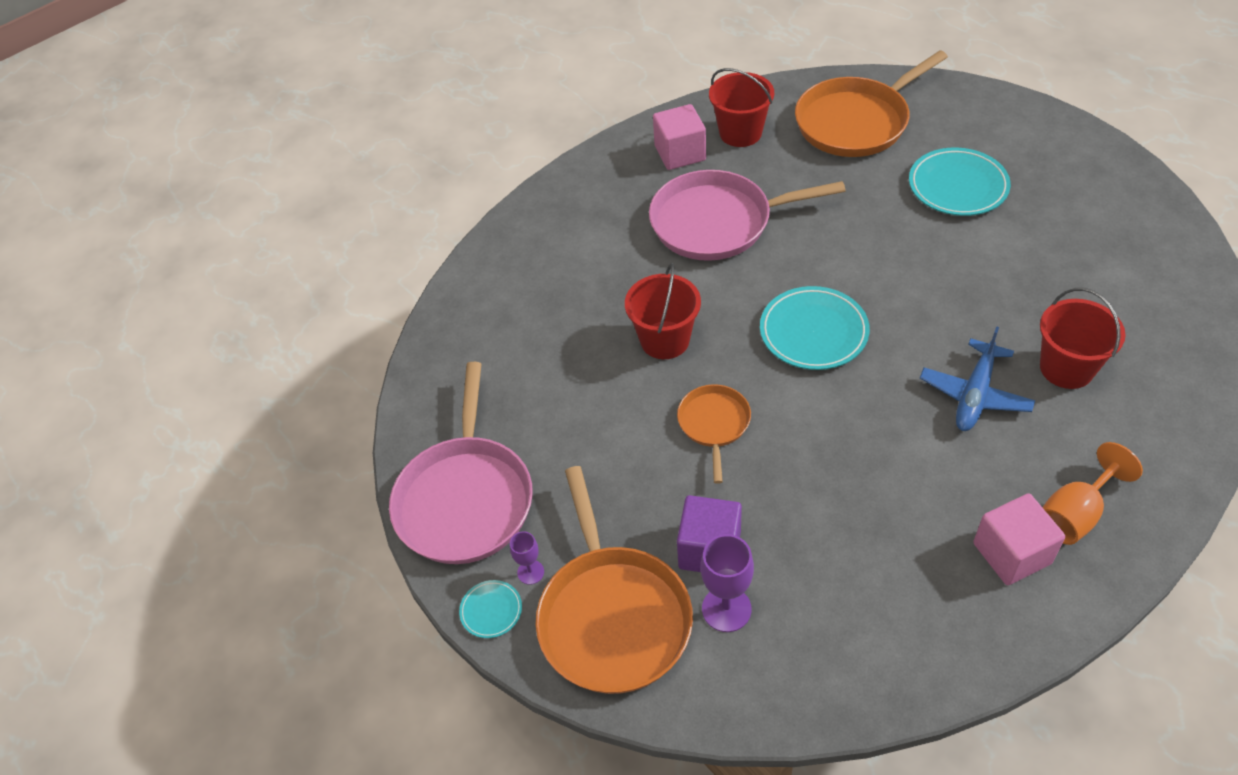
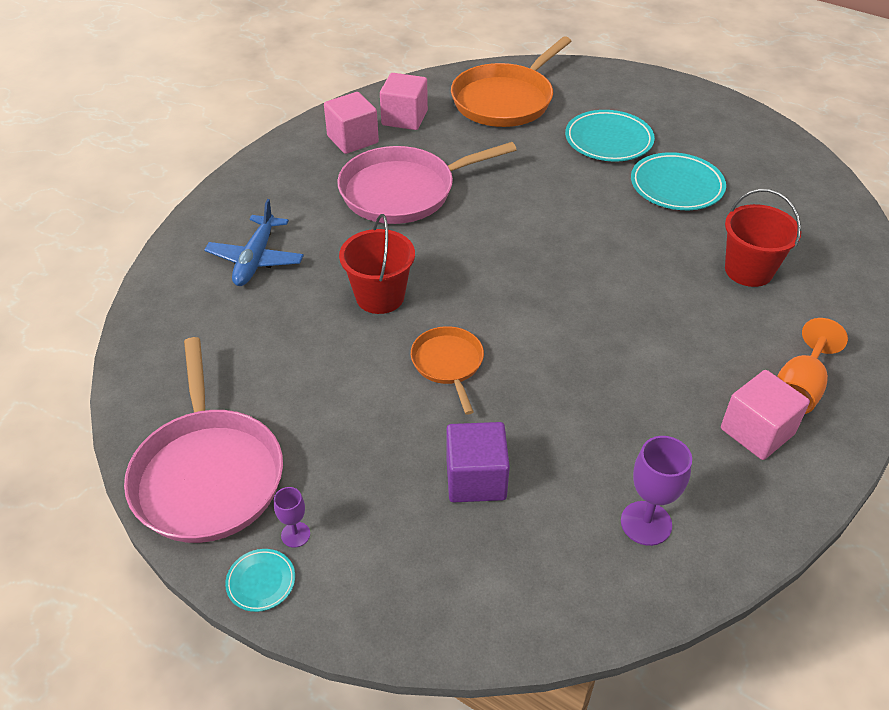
camera: 20 degrees left, 5 degrees down
orange pan [536,466,693,694] -> none
purple goblet [701,534,754,632] -> purple goblet moved to [621,436,692,546]
red bucket [709,68,774,147] -> pink cube [380,73,428,130]
turquoise plate [760,286,870,370] -> turquoise plate moved to [631,152,726,210]
blue plane [920,326,1035,431] -> blue plane moved to [204,199,304,286]

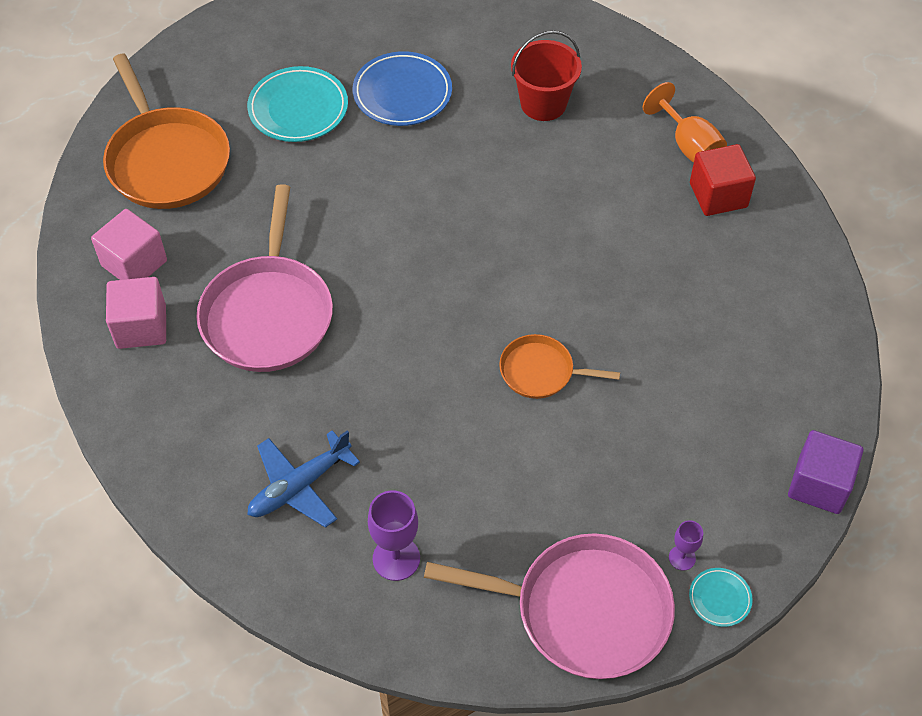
camera: 65 degrees left, 10 degrees up
blue plane [204,199,304,286] -> blue plane turned 105 degrees clockwise [247,430,360,528]
red bucket [339,214,415,314] -> none
purple cube [446,422,510,502] -> purple cube moved to [788,430,863,514]
purple goblet [621,436,692,546] -> purple goblet moved to [368,491,420,581]
turquoise plate [631,152,726,210] -> blue plate [353,51,452,126]
pink cube [721,370,810,460] -> red cube [690,144,756,216]

